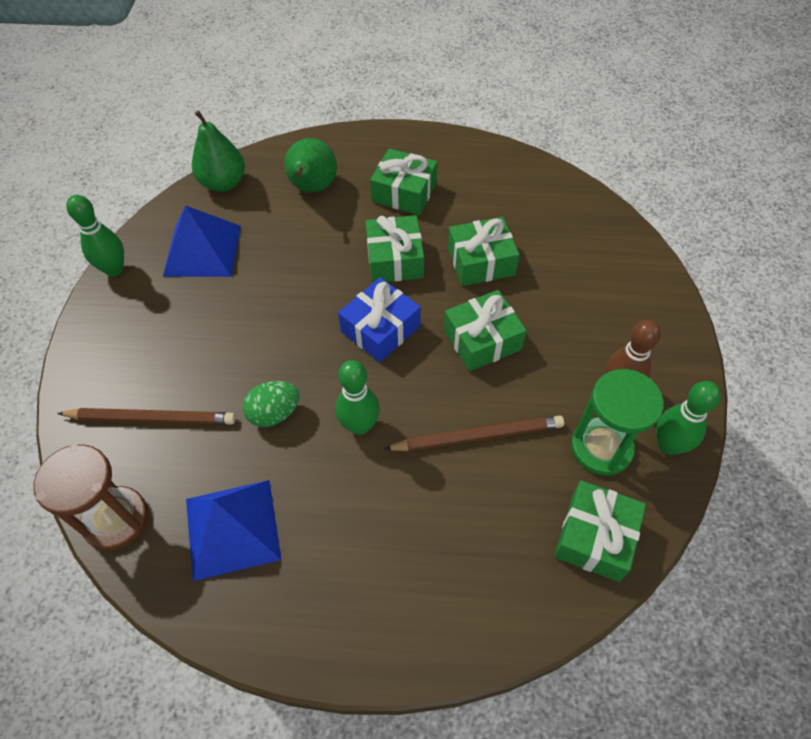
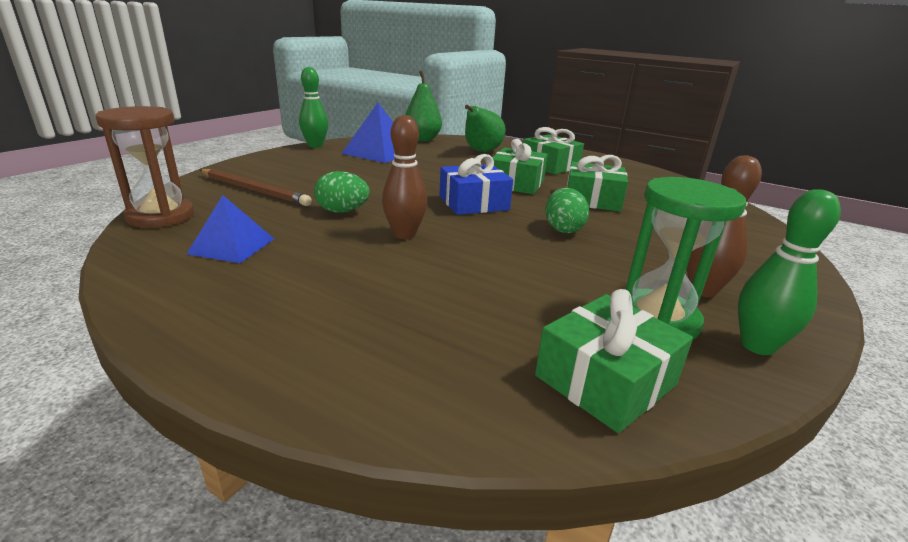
camera: 25 degrees right, 30 degrees down
blue pyramid [186,480,282,581] -> blue pyramid [187,195,274,263], size x0.65
green bowling pin [335,360,380,435] -> brown bowling pin [382,115,427,239]
brown pencil [384,416,564,452] -> none
green gift [444,290,527,372] -> green egg [545,188,589,233]

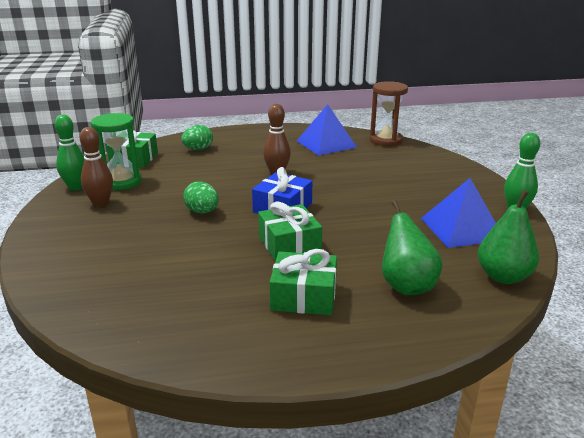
camera: 140 degrees right, 0 degrees up
blue pyramid [187,195,274,263] -> blue pyramid [297,104,357,156], size x1.53
brown pencil [200,169,312,206] -> none
green egg [314,171,370,213] -> green egg moved to [181,125,213,150]
green gift [567,155,628,212] -> none

